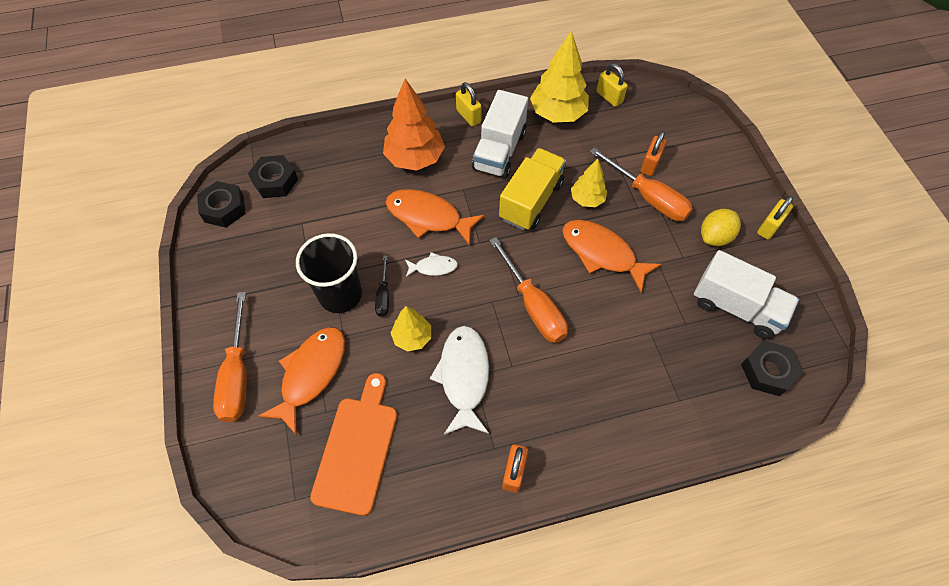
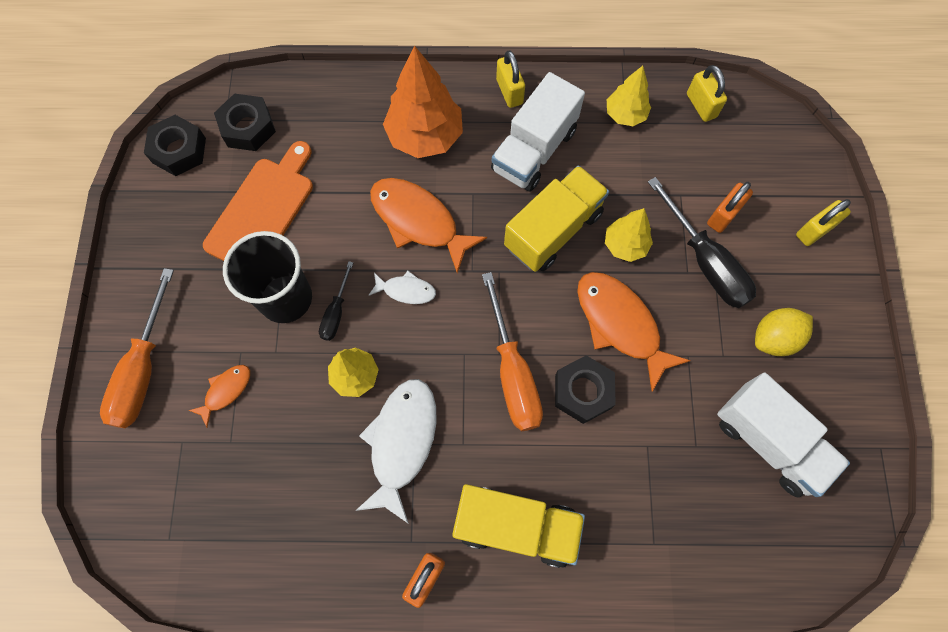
camera: 15 degrees right, 10 degrees up
orange fish [258,327,345,436] -> orange fish [188,365,250,427], size x0.51
orange cutting board [310,373,397,516] -> orange cutting board moved to [203,141,313,261]
yellow tree [530,30,589,123] -> yellow tree [607,66,651,126], size x0.57
orange screwdriver [590,147,693,221] -> black screwdriver [648,177,756,308]
black nut [741,341,803,396] -> black nut moved to [555,355,616,424]
yellow padlock [757,196,793,240] -> yellow padlock moved to [796,199,851,246]
none -> yellow truck [452,484,585,568]

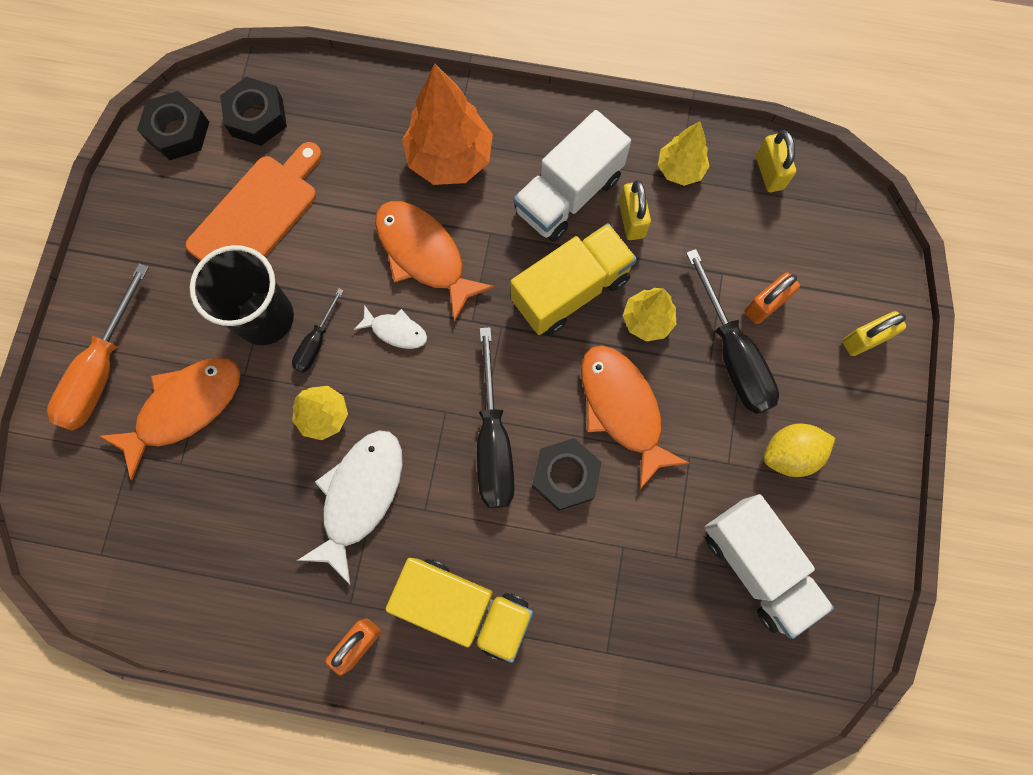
camera: 10 degrees right, 5 degrees up
orange fish [188,365,250,427] -> orange fish [100,357,241,480], size x1.96
orange screwdriver [482,272,543,431] -> black screwdriver [477,327,515,508]
yellow padlock [496,50,525,108] -> yellow padlock moved to [619,180,651,240]

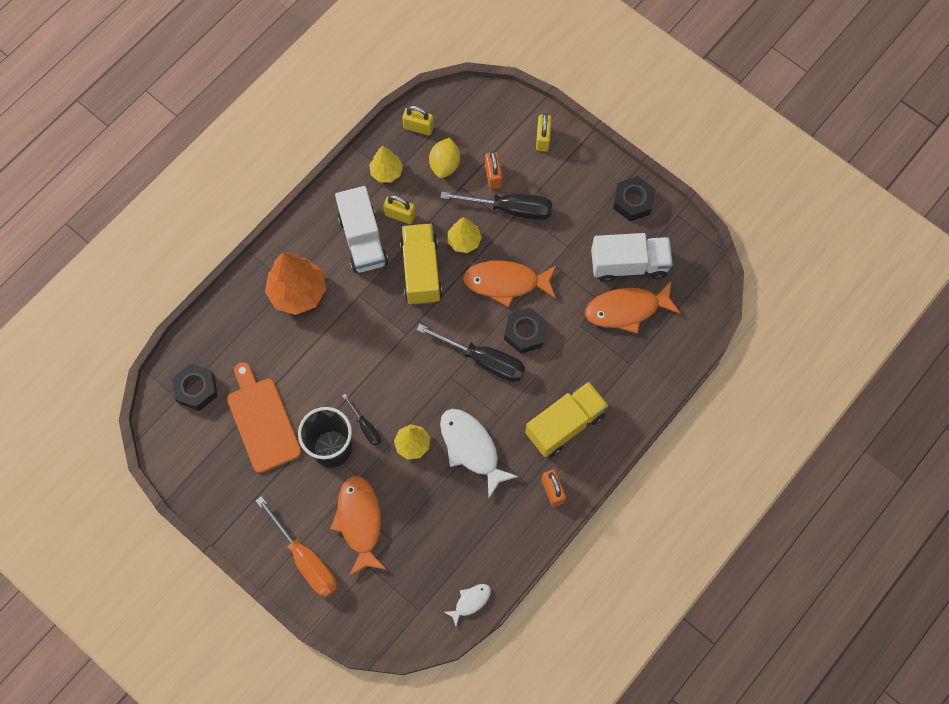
camera: 60 degrees left, 5 degrees down
black nut [137,91,209,160] -> black nut moved to [613,176,655,221]
white fish [354,305,427,349] -> white fish moved to [444,584,491,626]
orange fish [375,201,495,322] -> orange fish moved to [585,281,681,334]
yellow lemon [764,424,835,477] -> yellow lemon moved to [429,138,460,178]

